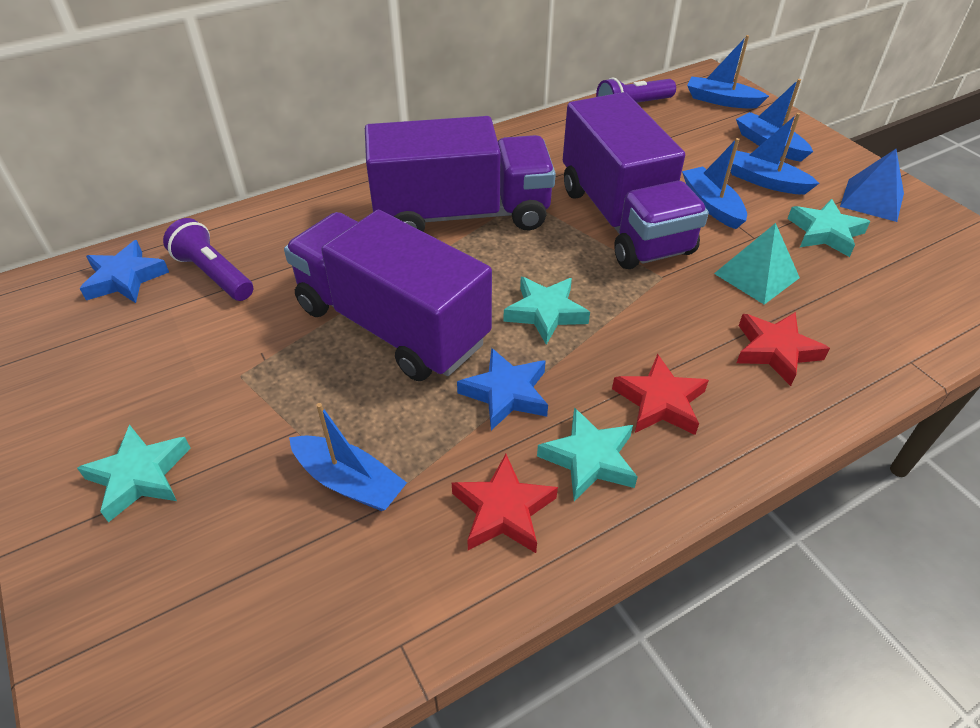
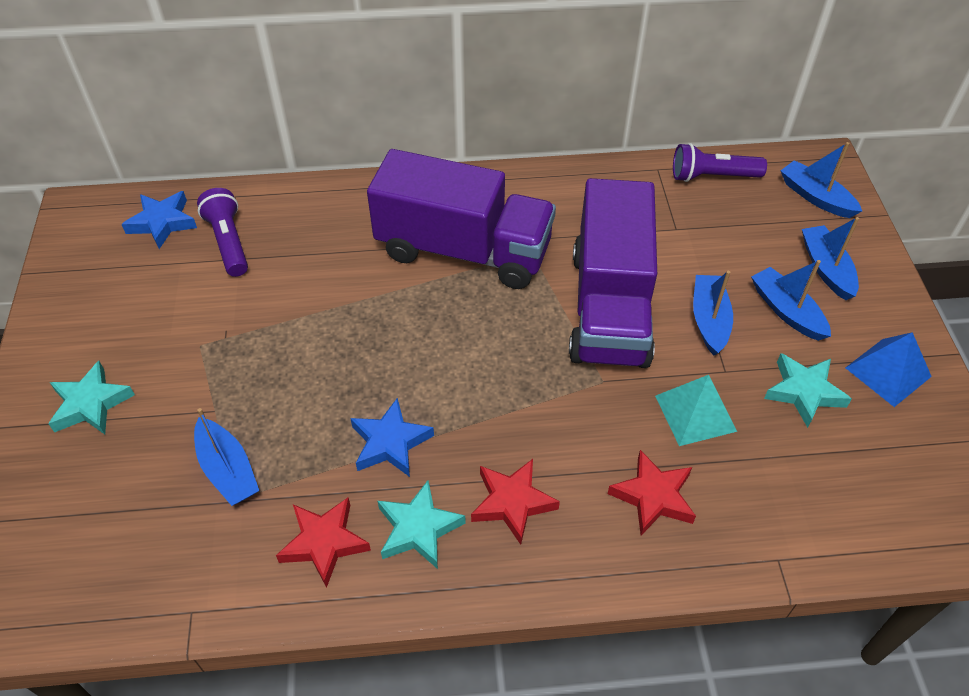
camera: 25 degrees right, 5 degrees up
purple truck [284,210,492,381] -> none
turquoise star [503,277,590,345] -> none

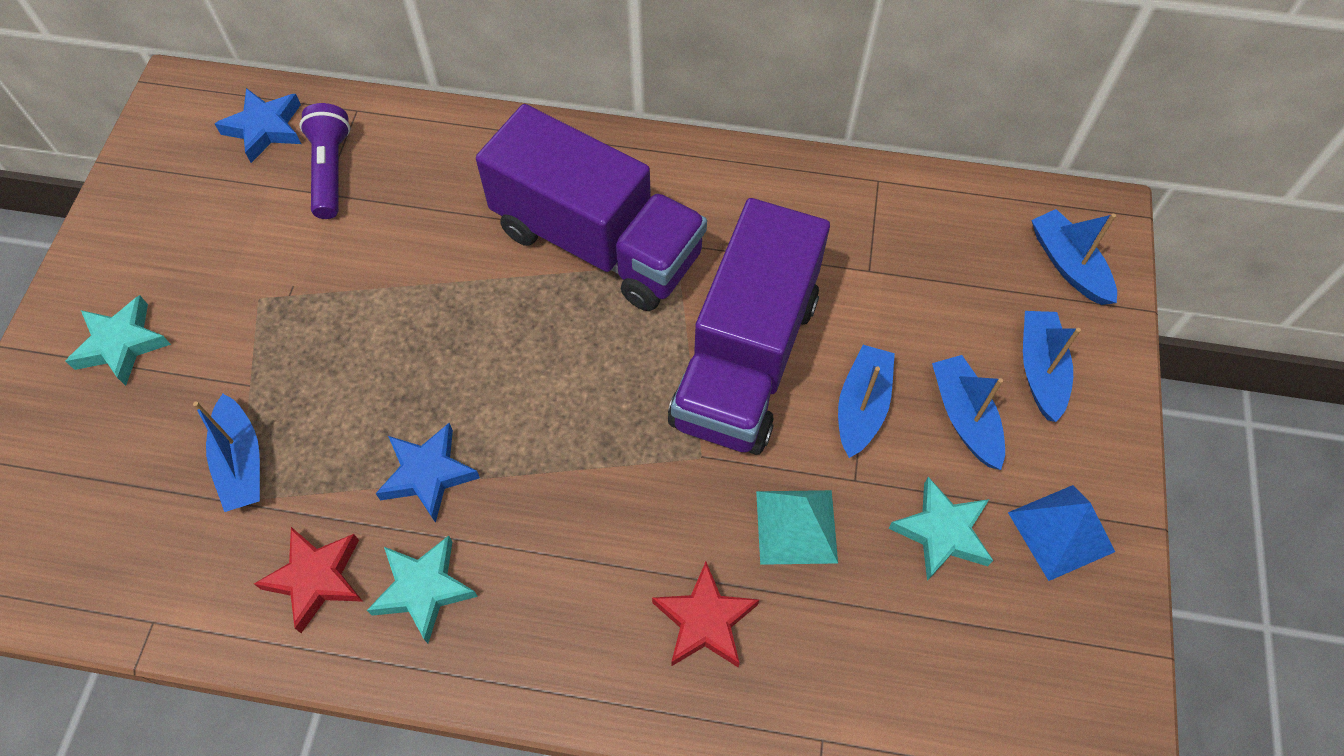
camera: 15 degrees right, 10 degrees up
red star [471,459,560,545] -> none
purple flashlight [673,143,767,182] -> none

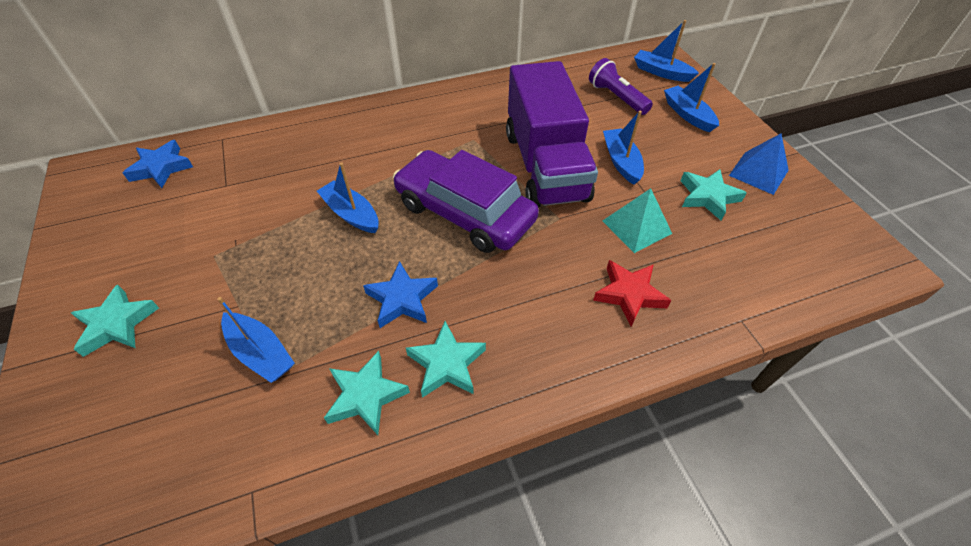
camera: 30 degrees left, 10 degrees down
red star [254,527,363,633] -> turquoise star [324,351,410,435]
purple flashlight [299,103,350,219] -> purple flashlight moved to [589,58,653,115]
purple truck [476,104,707,311] -> none
blue boat [932,355,1005,470] -> blue boat moved to [317,163,378,233]
none -> purple car [393,150,539,253]

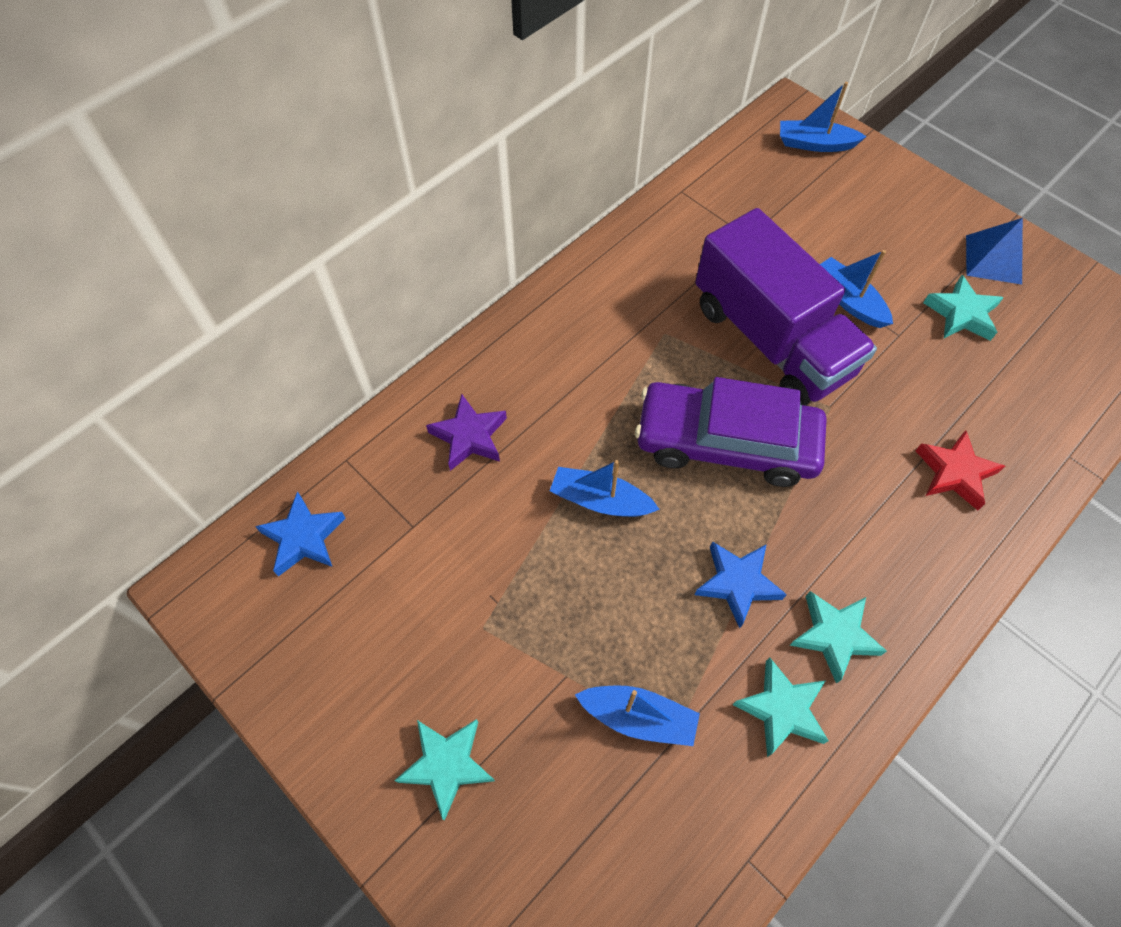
camera: 25 degrees left, 10 degrees up
purple flashlight [589,58,653,115] -> none
turquoise pyramid [603,188,672,253] -> none
blue boat [664,63,719,132] -> none
none -> purple star [426,394,507,471]

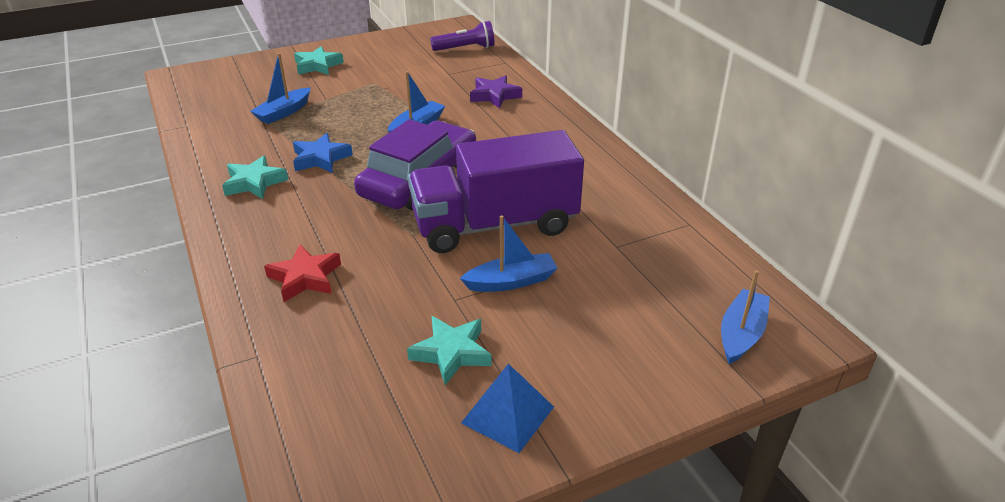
camera: 110 degrees right, 25 degrees down
blue star [255,491,345,577] -> purple flashlight [430,21,495,51]
turquoise star [732,657,829,757] -> none

